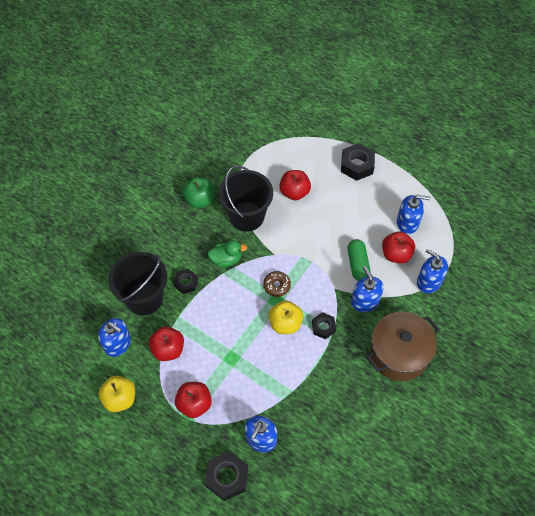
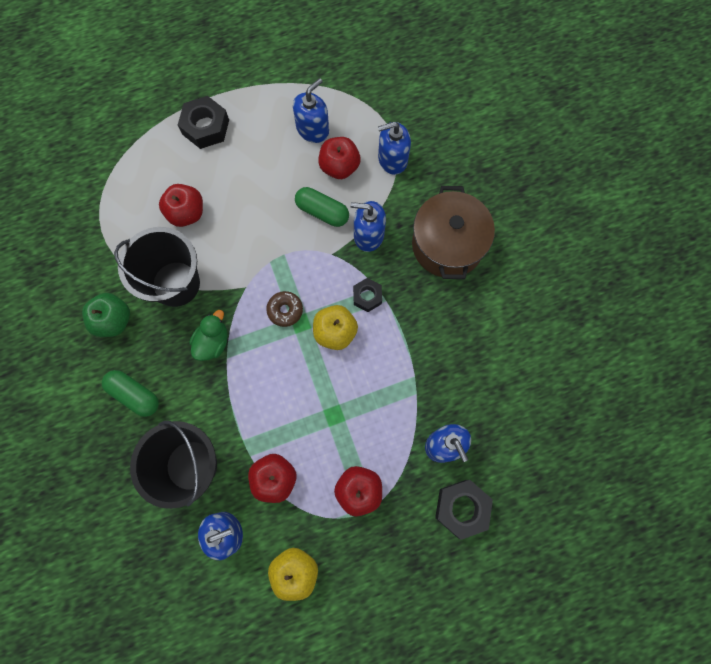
camera: 55 degrees left, 15 degrees up
black nut [173,269,198,294] -> none
none -> green capsule [102,370,159,417]

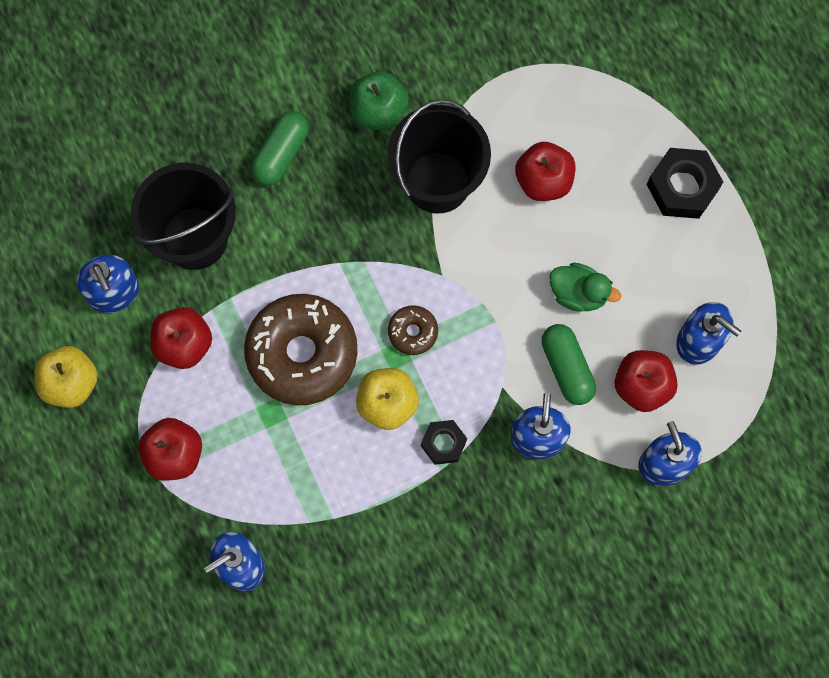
camera: 85 degrees right, 0 degrees up
green duck [189,310,228,361] -> green duck moved to [549,263,621,312]
green capsule [295,187,349,227] -> green capsule turned 45 degrees counterclockwise [542,324,596,405]
brown pot [412,186,495,279] -> none
black nut [435,480,493,540] -> none
none -> brown donut [244,294,358,405]

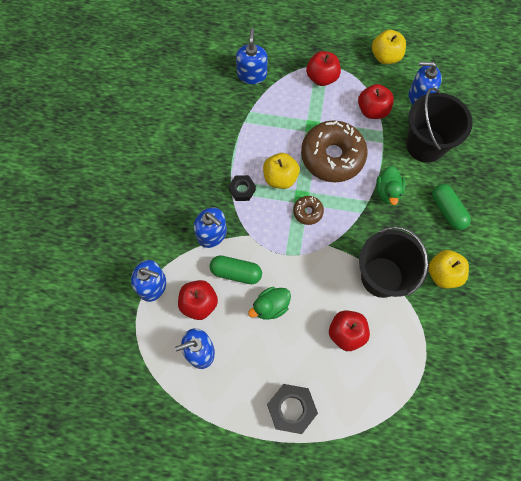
camera: 125 degrees right, 5 degrees down
green apple [349,71,409,130] -> yellow apple [429,250,469,289]
none -> green duck [376,166,405,205]

